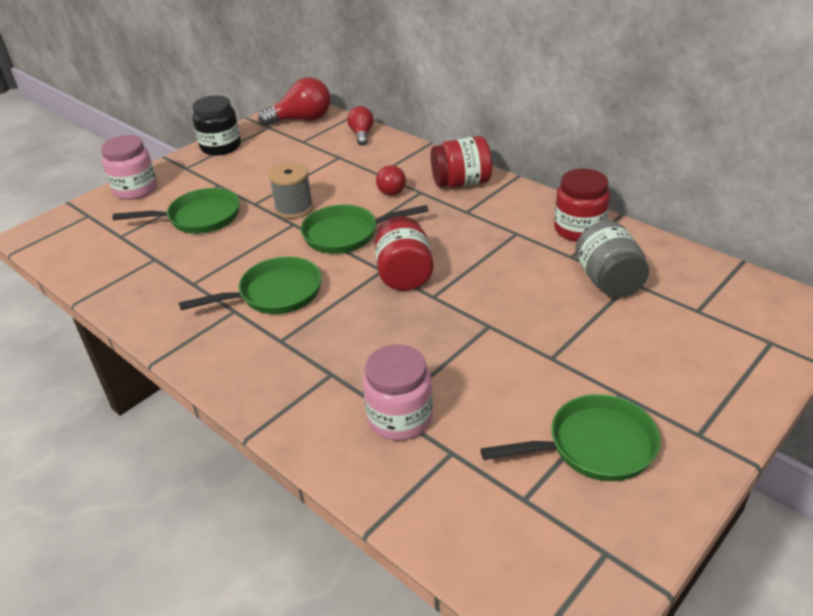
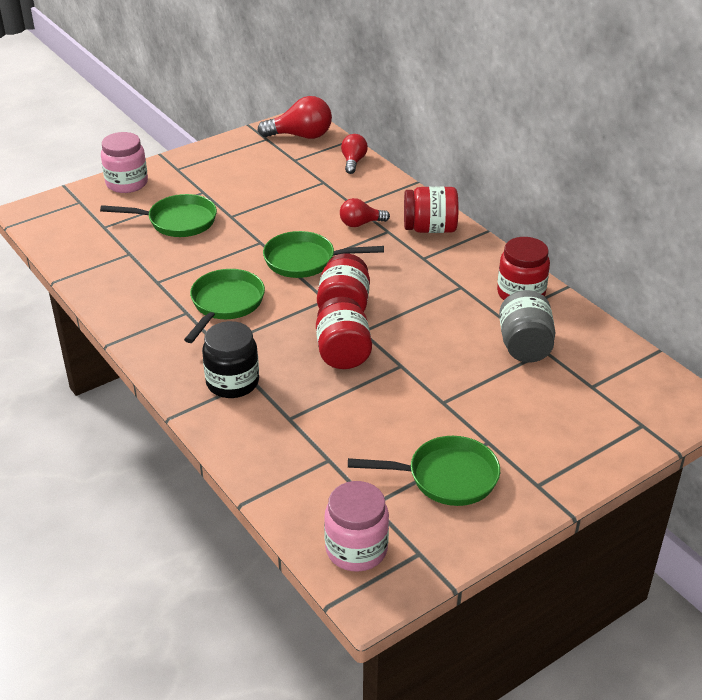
camera: 10 degrees right, 0 degrees up
green pan [179,256,322,314] -> green pan turned 60 degrees counterclockwise [184,269,265,343]
black jar [192,95,241,155] -> black jar moved to [202,321,259,398]
grey spool [268,162,313,219] -> none
pink jar [363,344,433,441] -> pink jar moved to [324,481,389,572]
red light bulb [376,165,406,196] -> red light bulb turned 75 degrees clockwise [340,198,390,227]
none -> red jar [316,297,372,369]

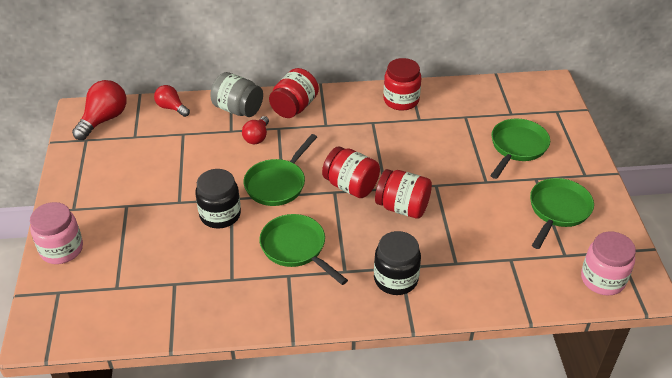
camera: 60 degrees left, 5 degrees up
green pan [100,194,217,237] -> green pan moved to [490,118,550,179]
grey jar [499,290,555,363] -> grey jar moved to [210,72,263,117]
none -> black jar [195,169,241,229]

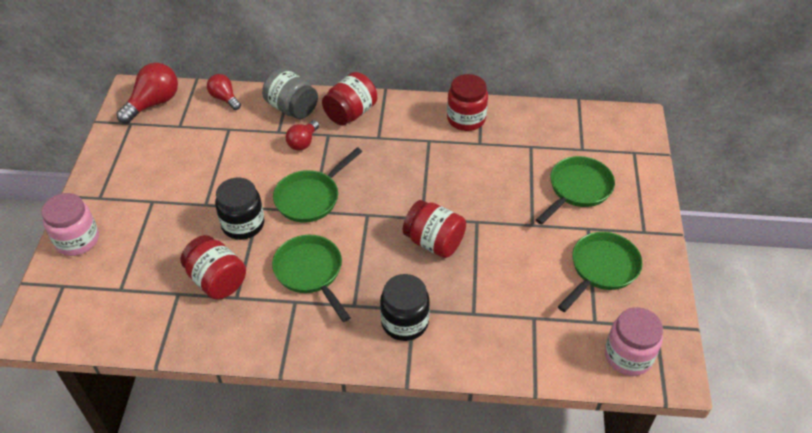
camera: 10 degrees right, 5 degrees up
red jar [322,146,380,198] -> red jar moved to [181,235,246,299]

